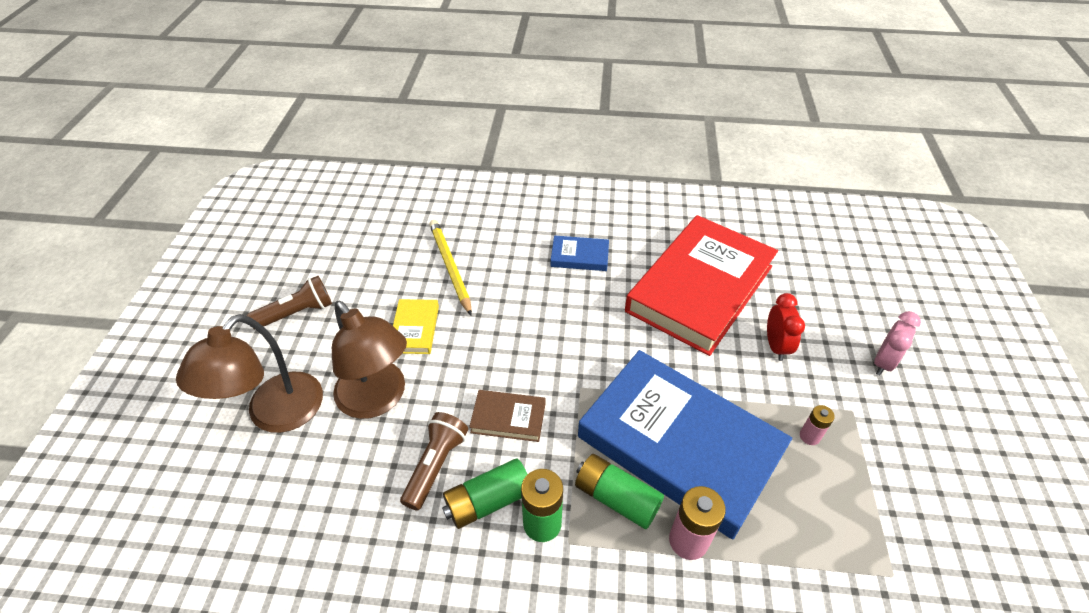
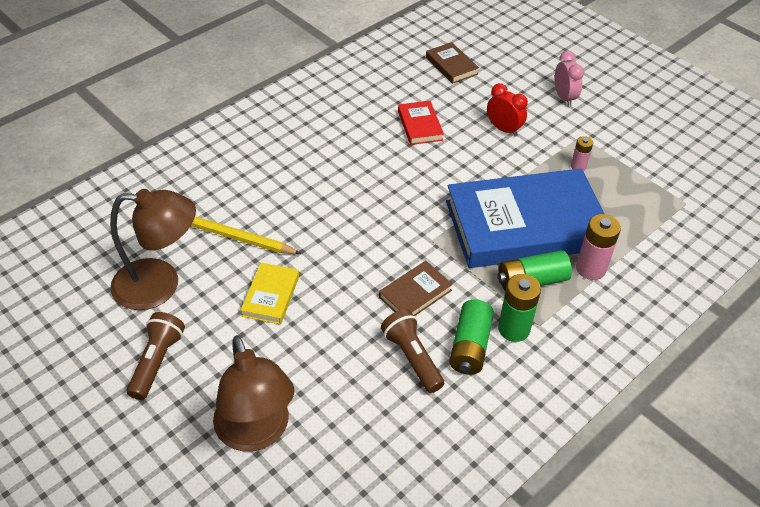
camera: 50 degrees left, 0 degrees up
brown lamp [332,301,407,419] -> brown lamp moved to [110,189,196,310]
yellow book [393,299,439,354] -> yellow book turned 60 degrees clockwise [241,263,299,325]
blue book [551,235,609,271] -> none
red book [625,215,778,356] -> red book [398,101,444,145], size x0.41
none -> brown book [426,42,479,84]

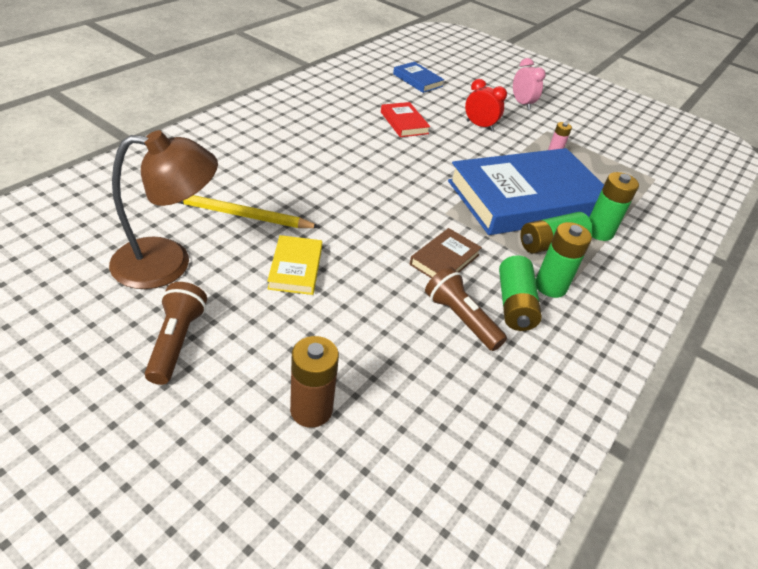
camera: 15 degrees left, 5 degrees down
brown lamp [213,335,295,452] -> brown battery [290,336,339,428]
brown book [426,42,479,84] -> blue book [393,62,444,93]
pink battery [576,214,621,280] -> green battery [589,172,639,241]

